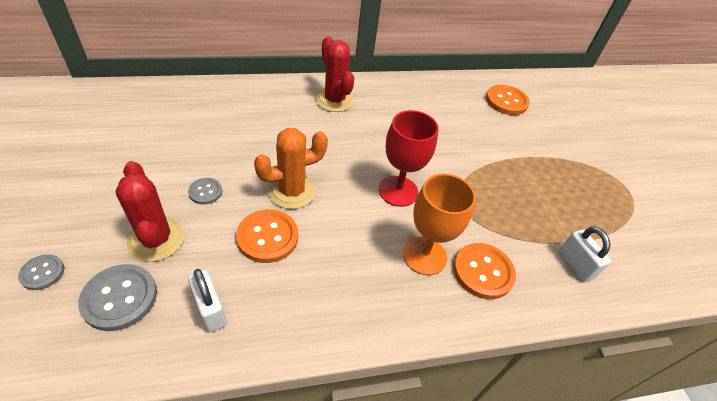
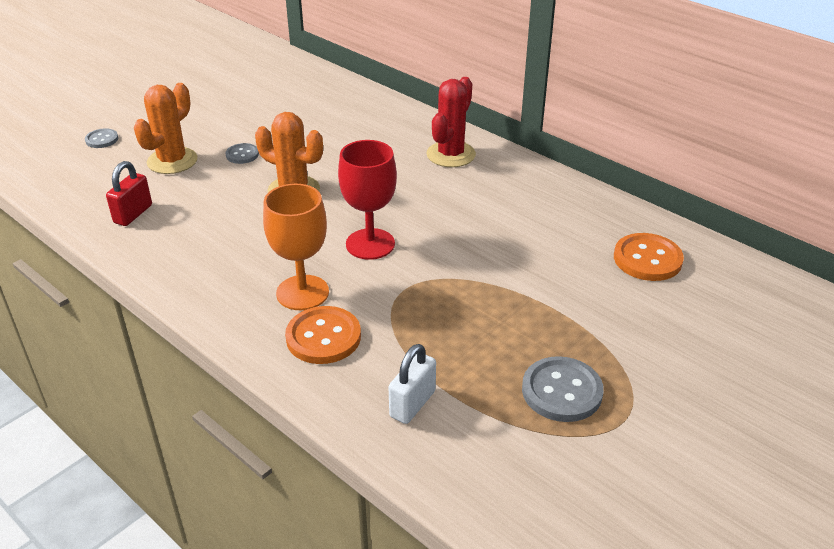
camera: 60 degrees right, 10 degrees down
grey button [78,264,157,331] -> grey button moved to [522,356,604,422]
red cactus [116,161,184,262] -> orange cactus [134,83,197,174]
white padlock [188,269,227,333] -> red padlock [106,161,152,226]
orange button [236,209,298,263] -> none

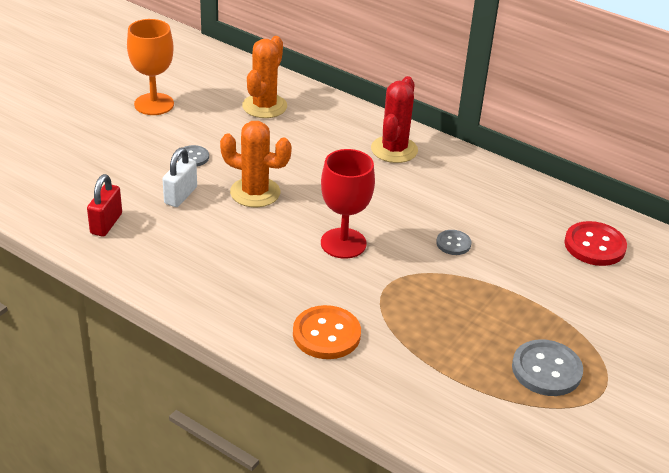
camera: 10 degrees left, 0 degrees up
grey button [85,128,118,148] -> grey button moved to [436,230,471,255]
orange cactus [134,83,197,174] -> orange cactus moved to [242,36,287,118]
orange goblet [263,184,329,310] -> orange goblet moved to [127,19,174,115]
white padlock [389,344,436,424] -> white padlock moved to [163,147,197,207]
orange button [614,233,684,281] -> red button [564,221,627,266]

